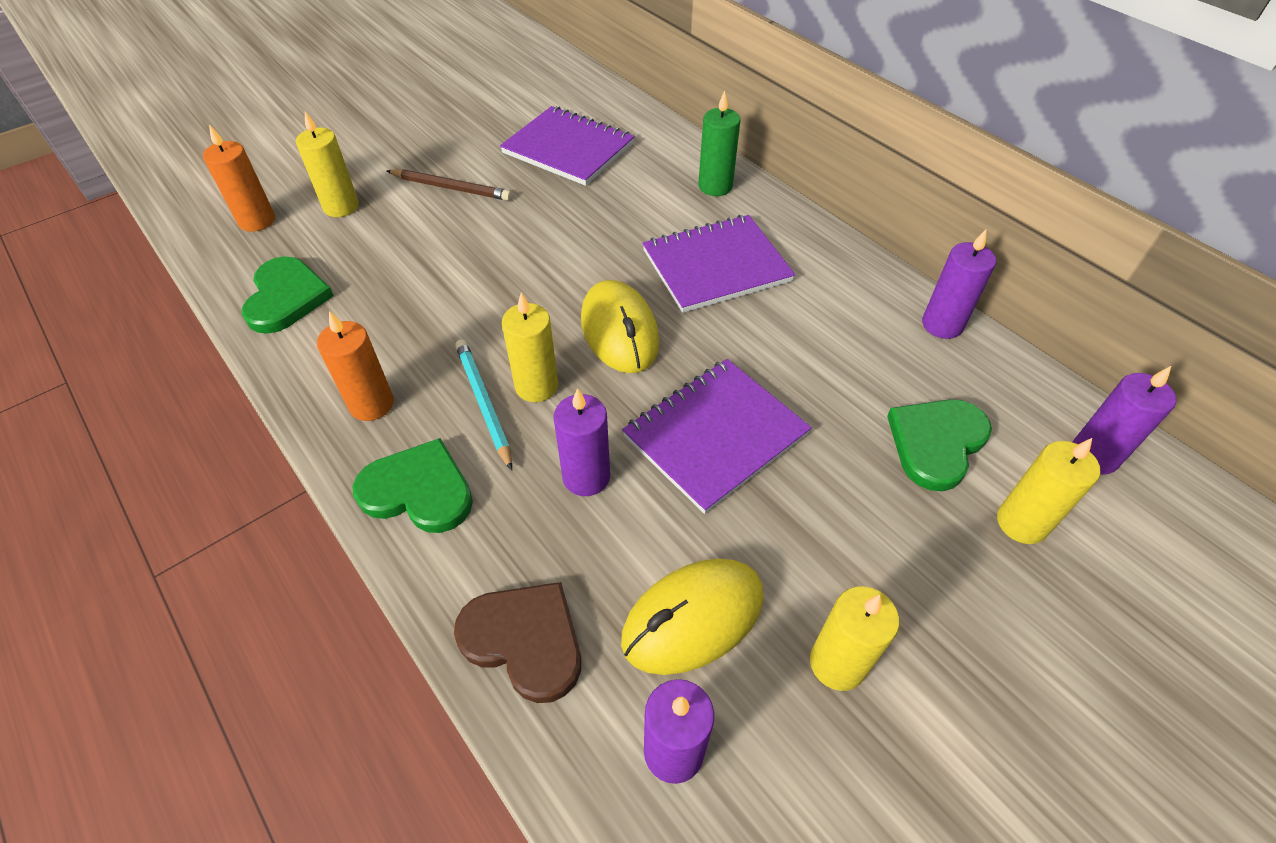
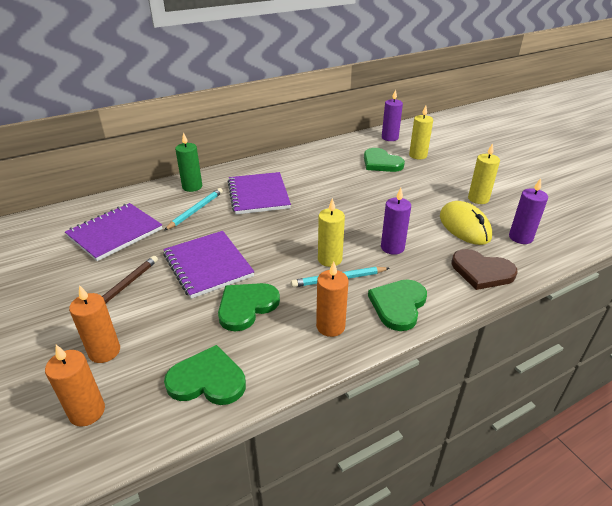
camera: 80 degrees left, 15 degrees down
yellow candle [296,111,359,217] -> orange candle [69,285,120,363]
brown heart [454,582,581,703] -> brown heart turned 105 degrees counterclockwise [451,249,518,290]
yellow mouse [581,280,660,373] -> none
purple notebook [622,359,812,514] -> purple notebook moved to [163,231,255,299]
purple candle [922,229,996,339] -> none
none -> turquoise pencil [164,188,223,231]
none -> green heart [218,283,280,331]

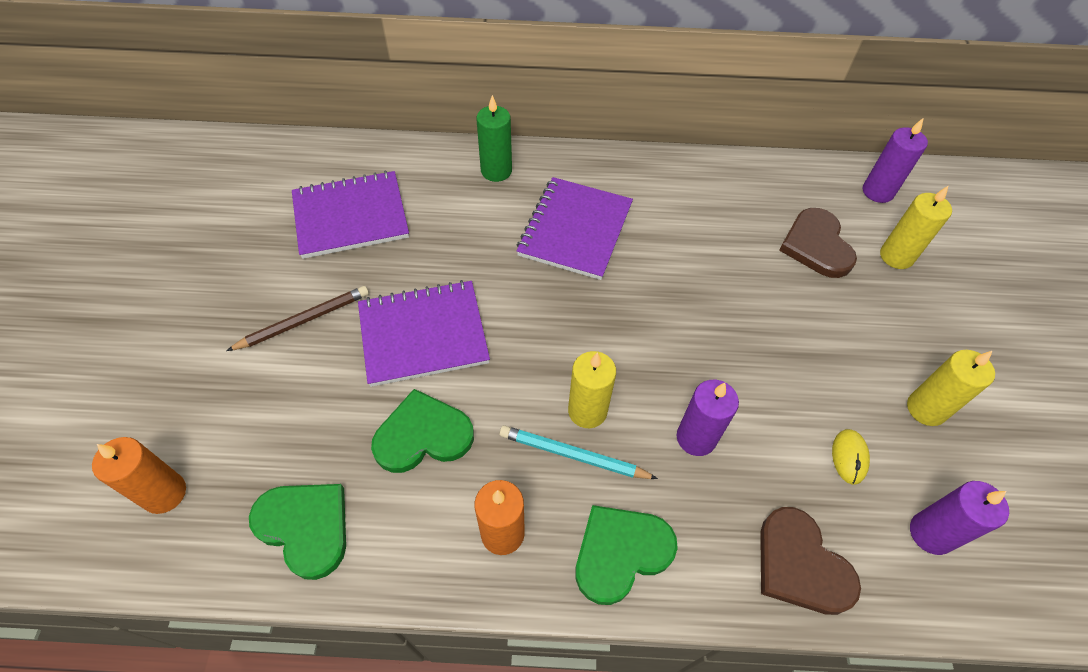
camera: 30 degrees right, 20 degrees up
orange candle [69,285,120,363] -> none
purple notebook [163,231,255,299] -> purple notebook turned 75 degrees clockwise [358,280,490,387]
turquoise pencil [164,188,223,231] -> none
green heart [364,148,405,172] -> brown heart [779,208,857,278]
yellow mouse [440,201,492,245] -> yellow mouse [832,429,870,485], size x0.49

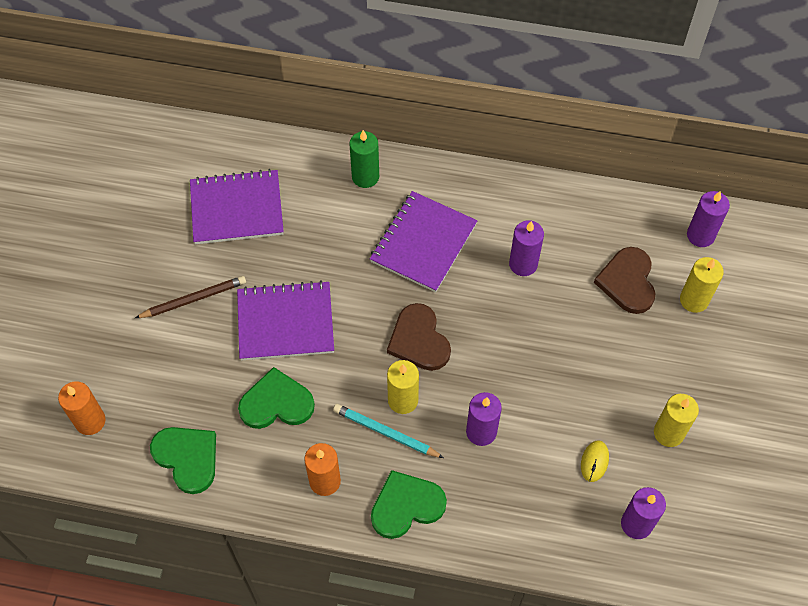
camera: 10 degrees right, 5 degrees up
brown heart [760,507,861,615] -> brown heart moved to [387,303,451,371]
none -> purple candle [509,220,544,276]

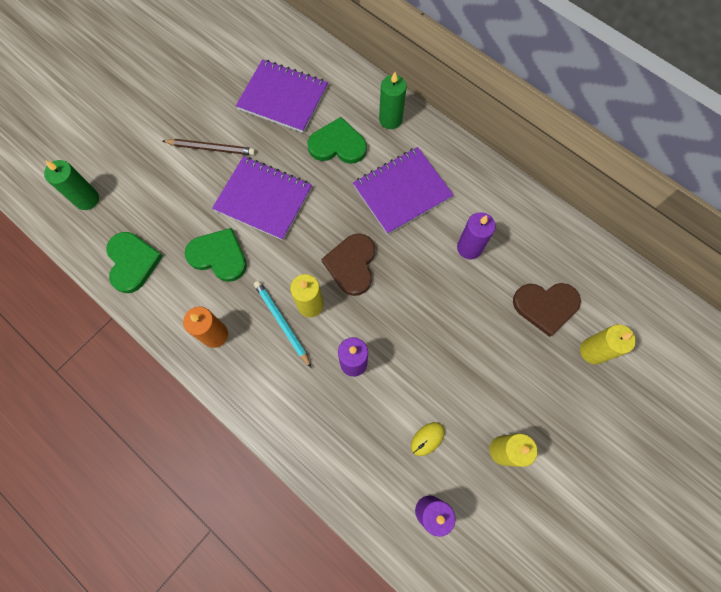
camera: 30 degrees right, 10 degrees up
orange candle [58,381,106,435] -> green candle [44,160,99,210]
green heart [371,470,447,539] -> green heart moved to [308,117,367,164]
brown heart [594,247,656,314] -> brown heart turned 120 degrees counterclockwise [513,283,581,337]
purple candle [687,191,730,247] -> none

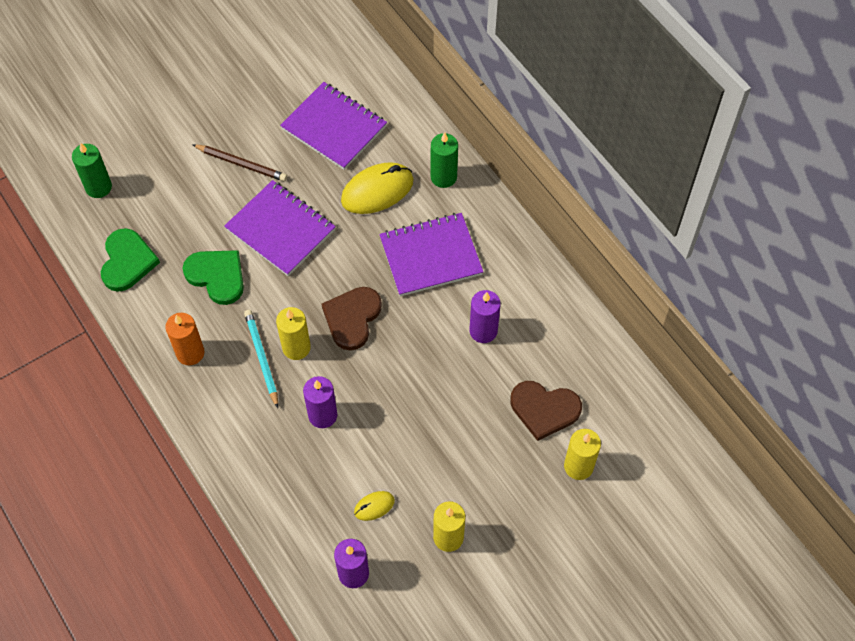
camera: 15 degrees right, 10 degrees down
green heart [308,117,367,164] -> yellow mouse [341,162,414,214]

